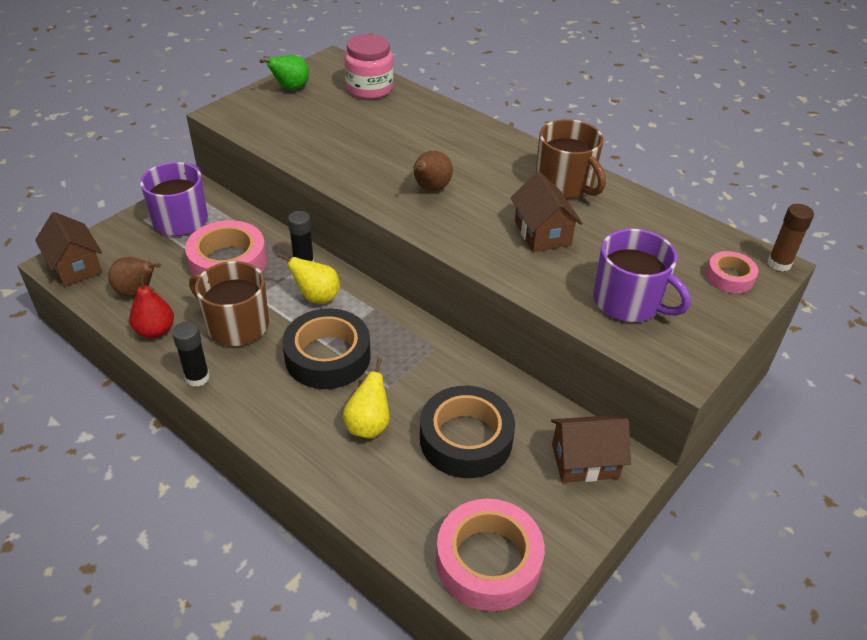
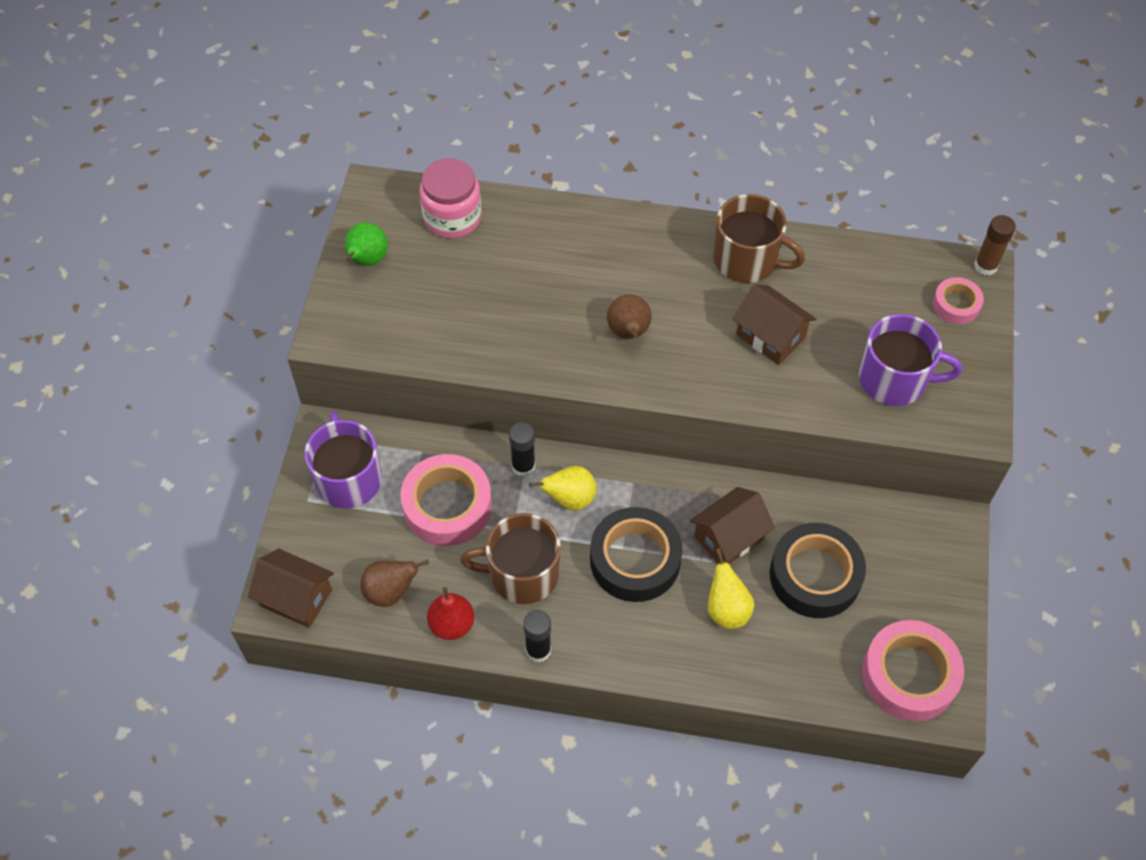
camera: 30 degrees left, 15 degrees up
brown house [551,415,631,483] -> brown house moved to [690,487,775,564]

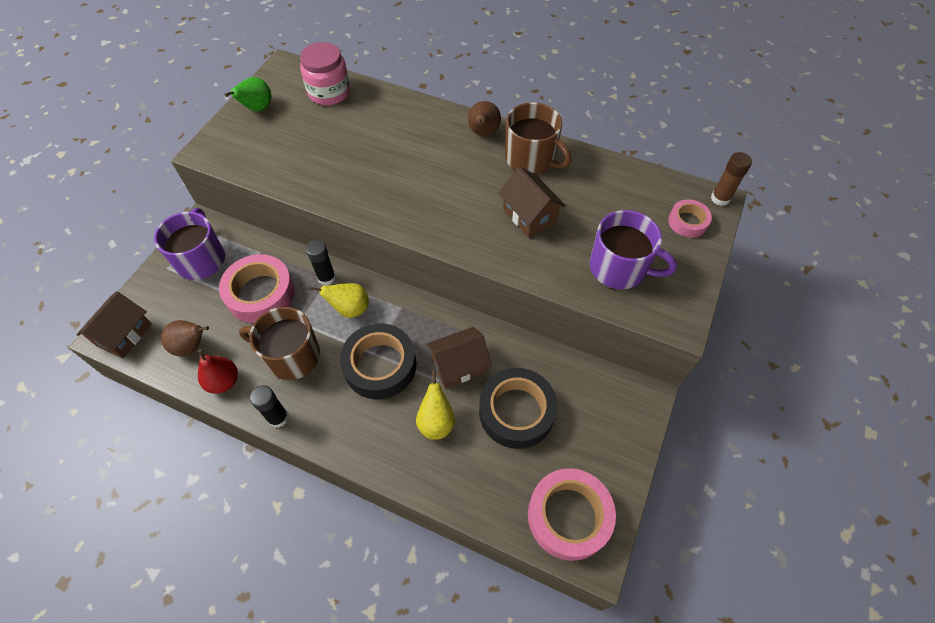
camera: 15 degrees right, 0 degrees up
brown house [248,549,334,628] -> brown house turned 75 degrees clockwise [76,291,152,358]
brown pear [607,294,652,339] -> brown pear moved to [468,101,501,136]

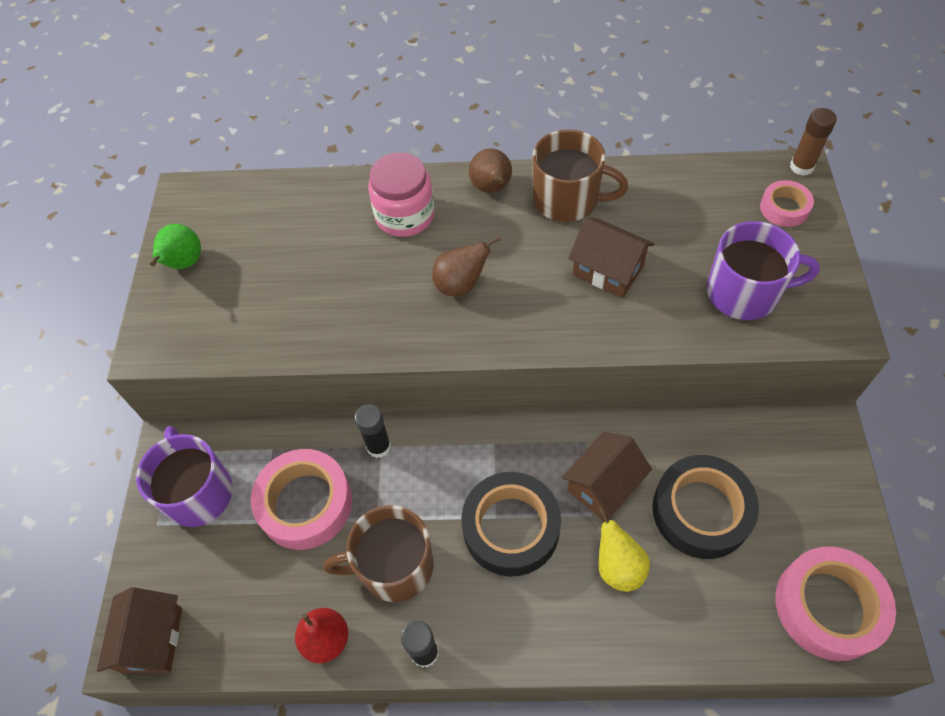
camera: 20 degrees left, 0 degrees up
brown pear [161,320,209,356] -> brown pear moved to [432,236,500,296]
pink jar [300,42,350,105] -> pink jar moved to [368,152,435,237]
yellow pear [309,283,369,318] -> none

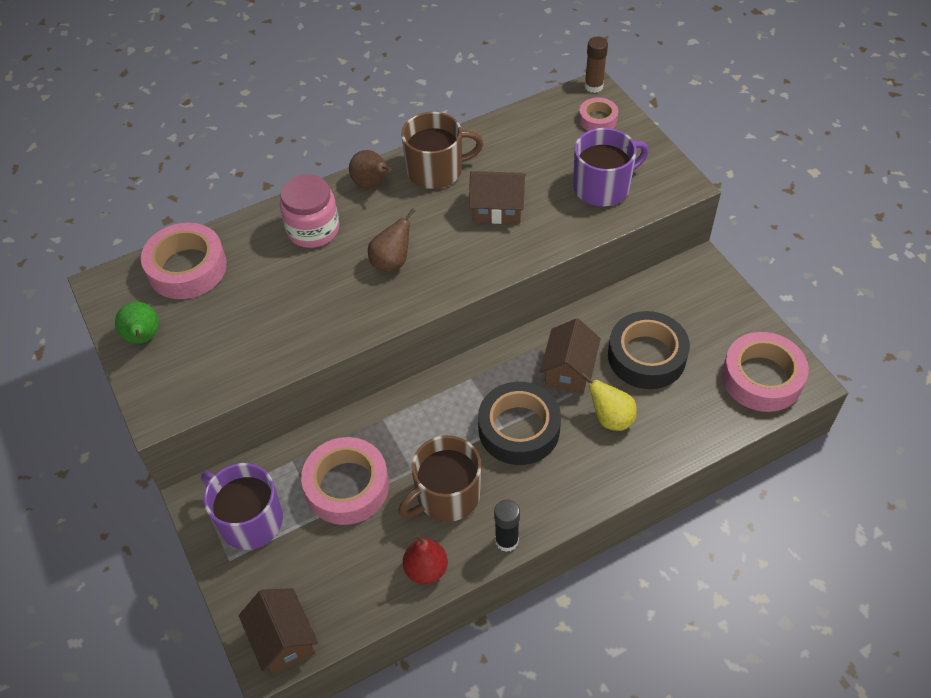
camera: 30 degrees left, 5 degrees down
black glue stick [355,404,391,458] -> none
none -> pink tape [141,223,227,299]

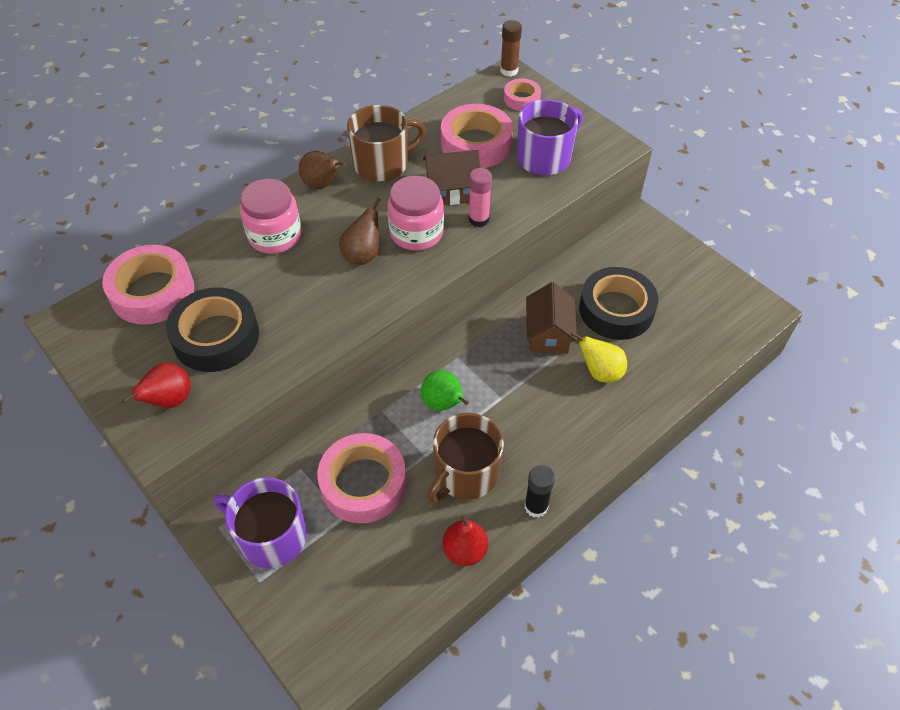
camera: 15 degrees left, 0 degrees up
green pear [115,302,159,344] -> green pear moved to [421,370,469,411]
brown house [239,588,318,675] -> none
black tape [478,382,561,465] -> black tape moved to [166,287,259,372]
pink tape [722,332,809,412] -> pink tape moved to [441,104,513,168]
none -> red pear [121,362,191,408]
none -> pink jar [387,176,444,251]
none -> pink glue stick [469,168,492,227]

